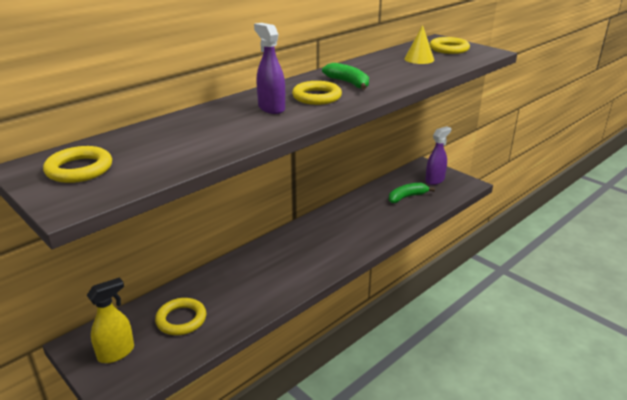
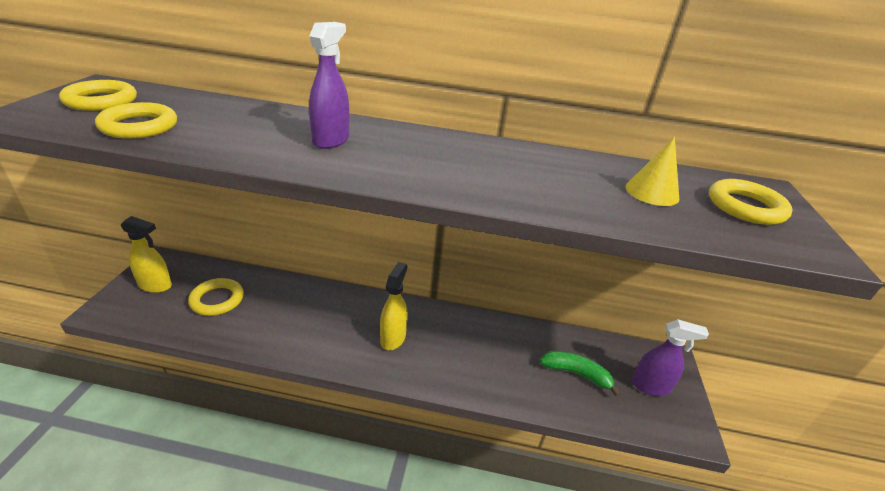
camera: 50 degrees right, 5 degrees up
yellow ring [292,81,342,105] -> yellow ring moved to [95,102,177,139]
green banana [322,63,369,90] -> none
none -> yellow spray bottle [380,262,408,350]

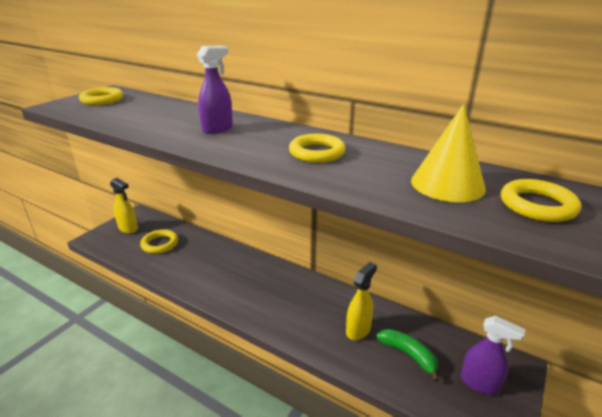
camera: 25 degrees right, 5 degrees down
yellow ring [95,102,177,139] -> yellow ring moved to [289,134,346,163]
yellow spray bottle [380,262,408,350] -> yellow spray bottle moved to [346,262,377,340]
yellow cone [626,137,679,206] -> yellow cone [411,104,486,202], size x1.53

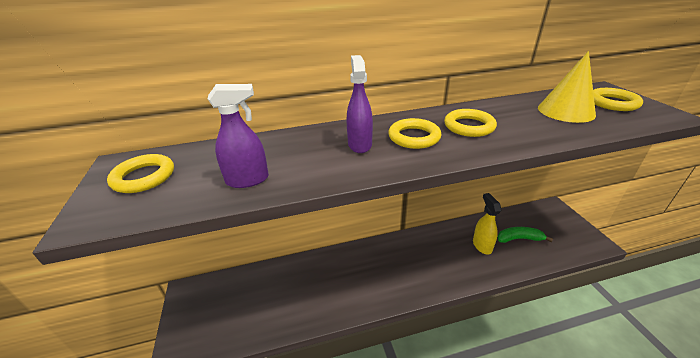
camera: 45 degrees left, 5 degrees up
yellow spray bottle [110,178,138,233] -> none
yellow ring [140,229,178,254] -> yellow ring moved to [388,118,442,149]
purple spray bottle [461,316,526,395] -> purple spray bottle moved to [208,84,269,188]

